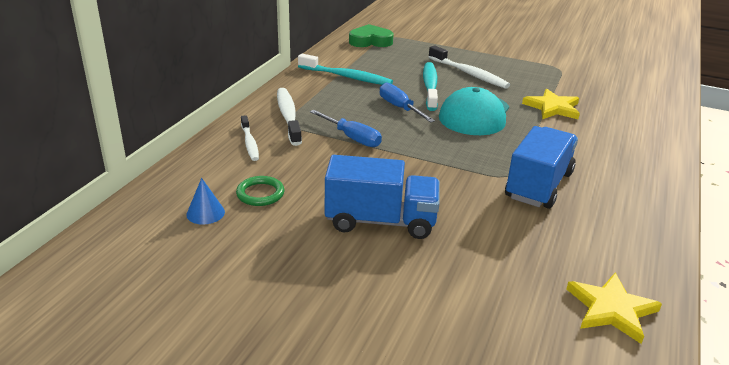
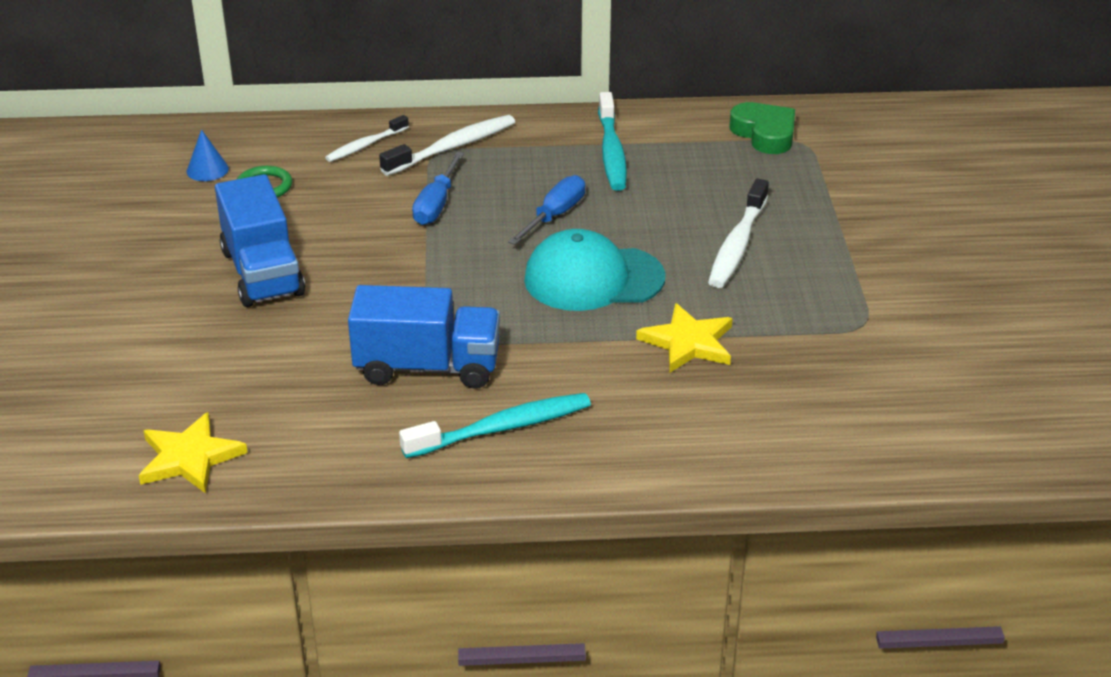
camera: 65 degrees right, 5 degrees up
turquoise toothbrush [423,62,438,111] -> turquoise toothbrush moved to [399,393,591,458]

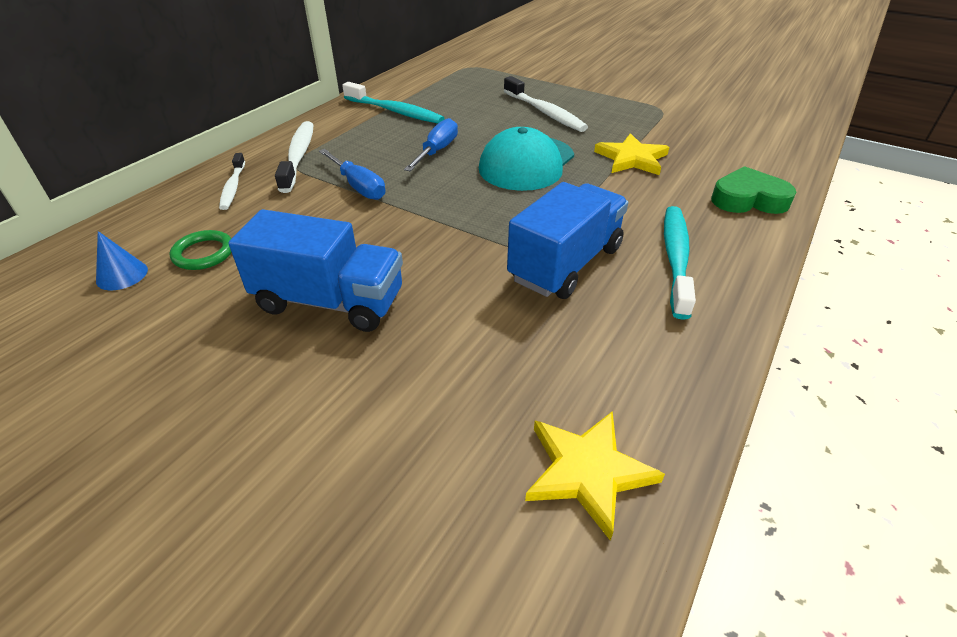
camera: 55 degrees left, 5 degrees up
blue screwdriver [508,175,585,245] -> blue screwdriver turned 45 degrees clockwise [404,118,458,171]
green heart [729,102,795,154] -> green heart moved to [711,166,796,214]

